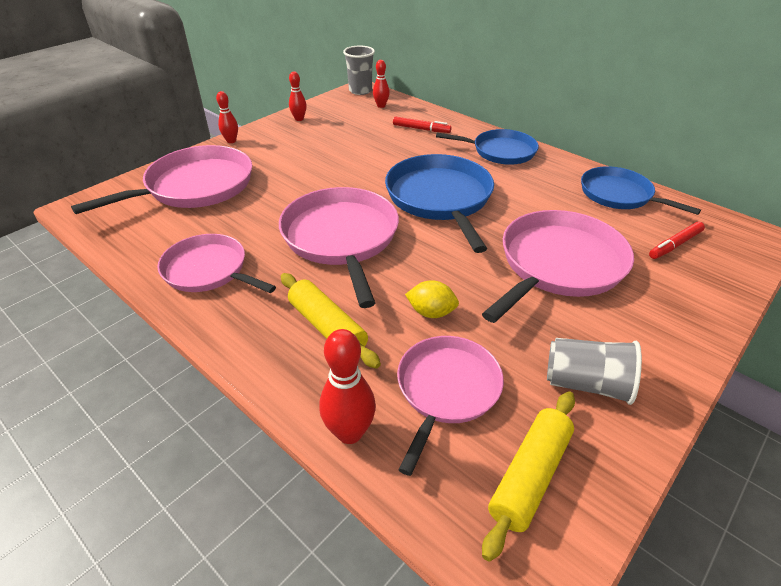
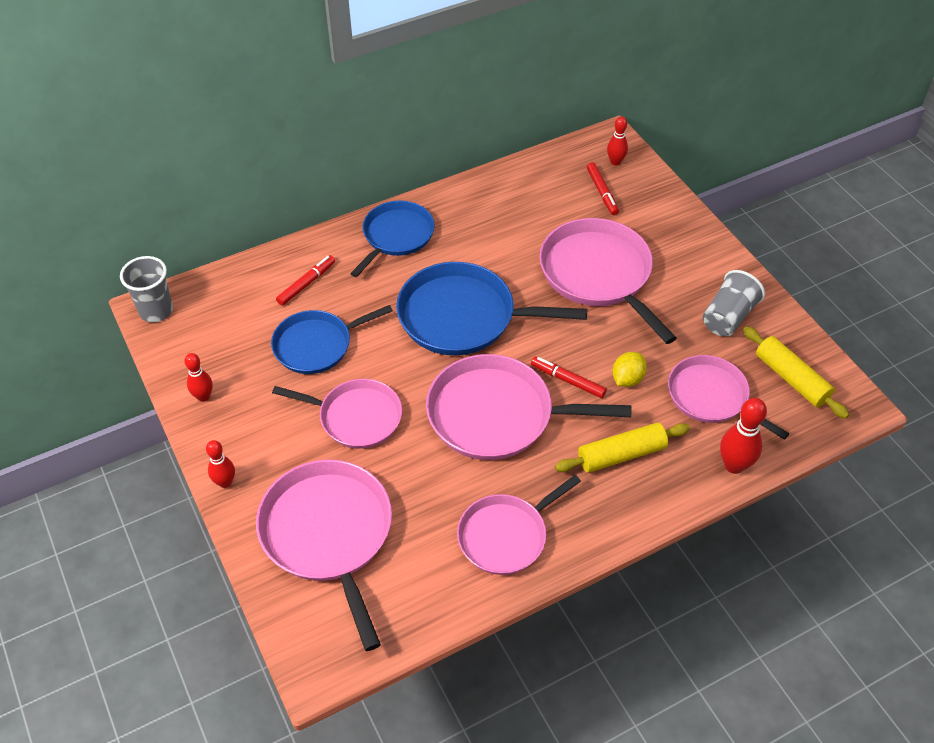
camera: 70 degrees left, 10 degrees up
red bowling pin [373,60,390,108] -> red bowling pin moved to [607,116,628,165]
blue pan [581,166,701,215] -> blue pan moved to [271,305,393,374]
none -> pink pan [272,379,402,449]
none -> red marker [531,356,607,398]

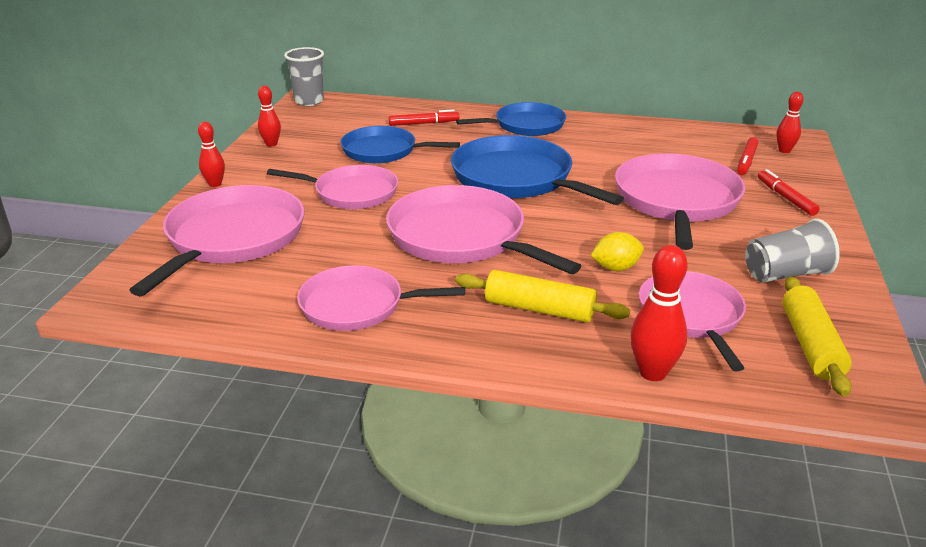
camera: 40 degrees right, 20 degrees down
pink pan [272,379,402,449] -> pink pan turned 45 degrees counterclockwise [267,165,398,209]
red marker [531,356,607,398] -> red marker moved to [758,169,820,216]

